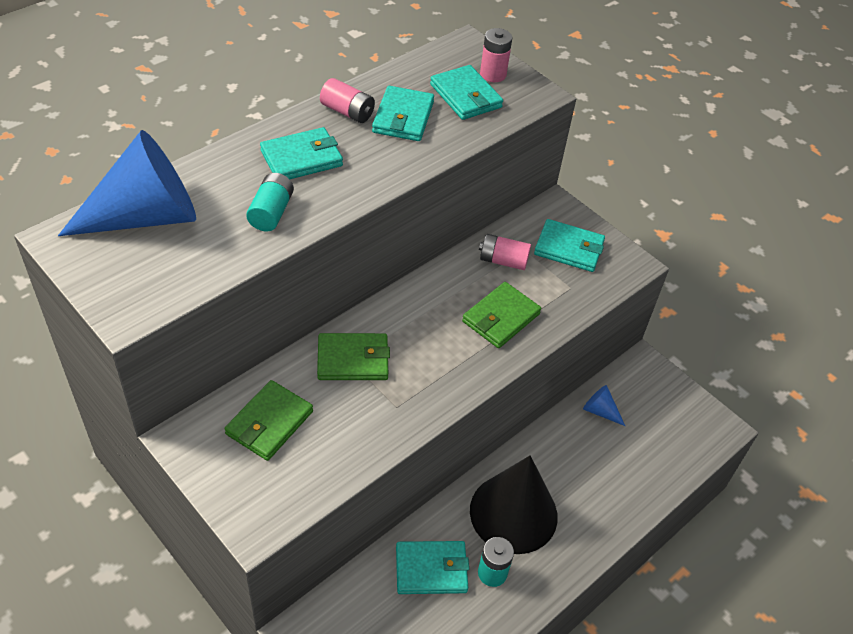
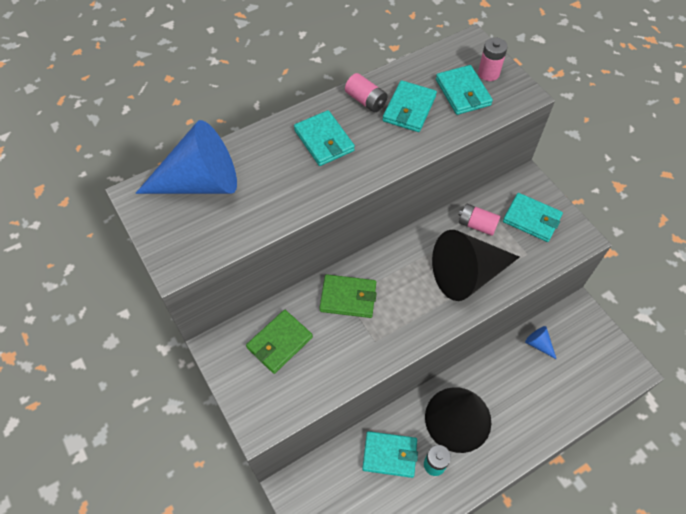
camera: 15 degrees right, 10 degrees up
turquoise battery [246,173,294,231] -> none
turquoise wallet [260,127,343,179] -> turquoise wallet turned 75 degrees clockwise [294,110,355,166]
green wallet [462,282,541,348] -> black cone [432,230,520,301]

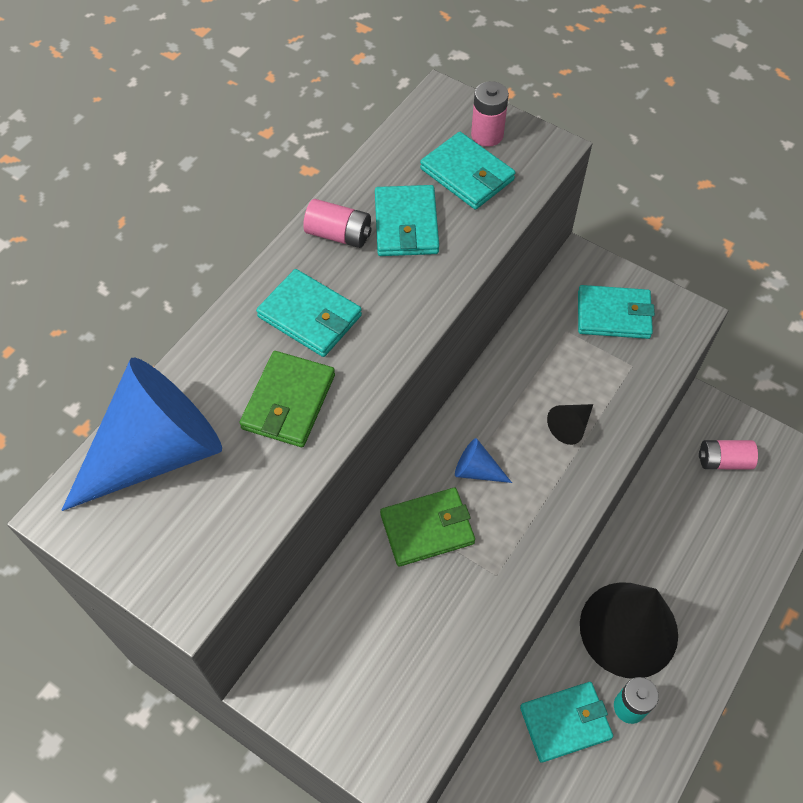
camera: 25 degrees left, 0 degrees up
green wallet [246,310,313,374] -> green wallet moved to [240,351,335,447]
black cone [432,230,520,301] -> black cone [547,404,593,445], size x0.41
pink battery [459,204,500,236] -> pink battery moved to [699,440,758,469]
blue cone [525,326,557,360] -> blue cone moved to [455,438,512,483]

